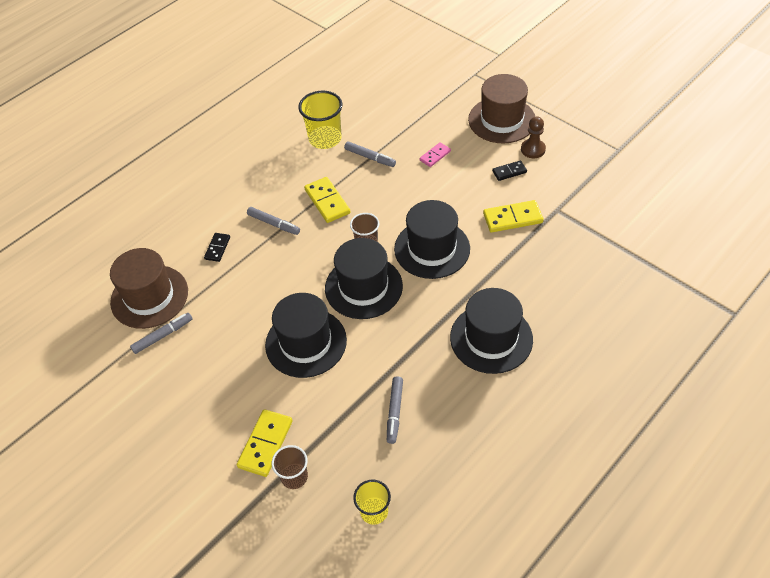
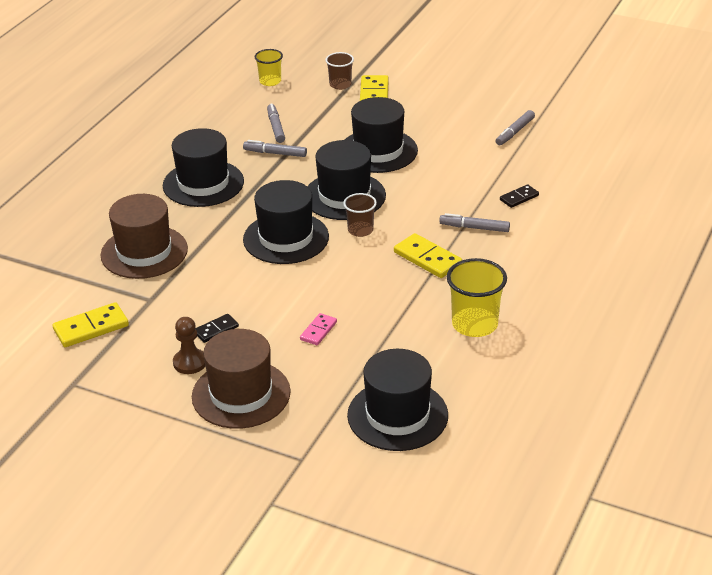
camera: 160 degrees right, 15 degrees down
brown hat [110,248,188,329] -> brown hat moved to [101,194,188,279]
black domino [204,233,230,262] -> black domino turned 60 degrees clockwise [500,184,539,208]
grey marker [344,141,396,167] -> grey marker moved to [243,140,307,157]
yellow domino [483,200,544,233] -> yellow domino moved to [53,302,129,347]
none -> black hat [347,349,448,451]

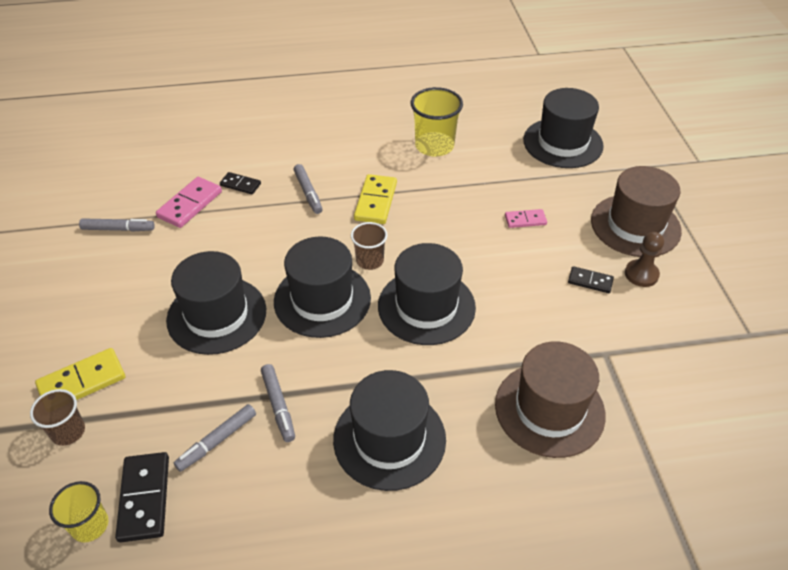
camera: 125 degrees left, 10 degrees up
yellow domino [53,302,129,347] -> none
none -> black domino [115,452,169,543]
none -> pink domino [156,177,222,228]

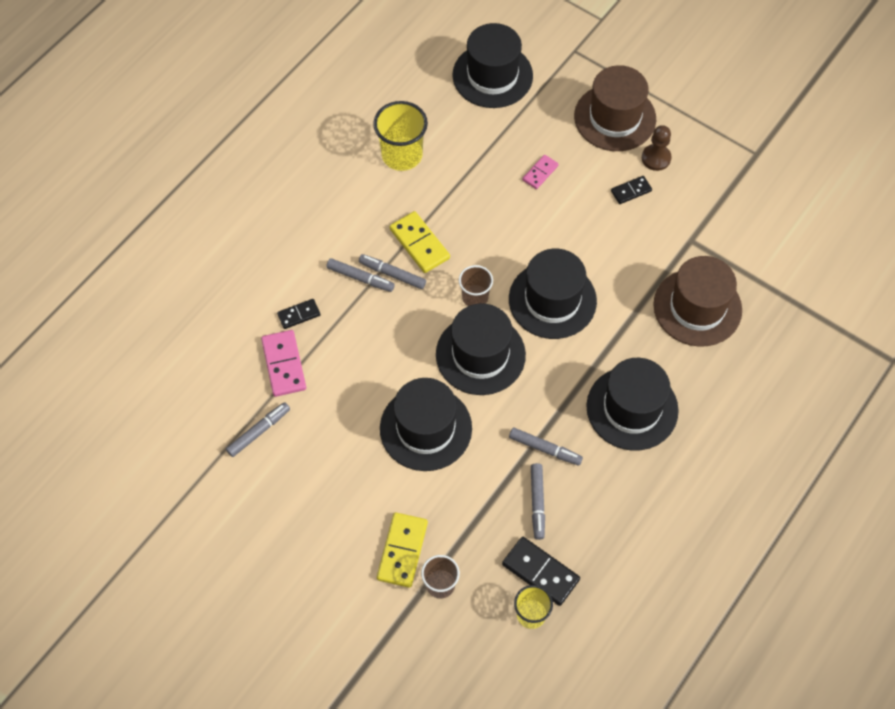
camera: 45 degrees left, 15 degrees up
none -> grey marker [359,254,426,289]

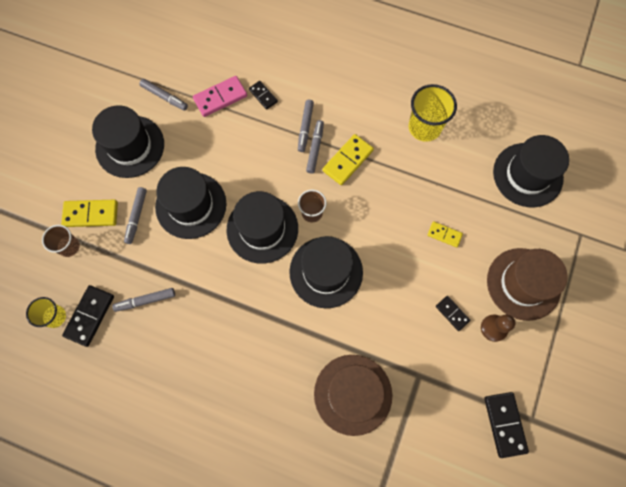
camera: 75 degrees right, 10 degrees up
grey marker [509,428,583,466] -> grey marker moved to [124,187,147,244]
pink domino [522,155,559,189] -> yellow domino [427,221,463,248]
black hat [586,358,679,451] -> black hat moved to [92,105,164,178]
none -> black domino [484,392,529,458]

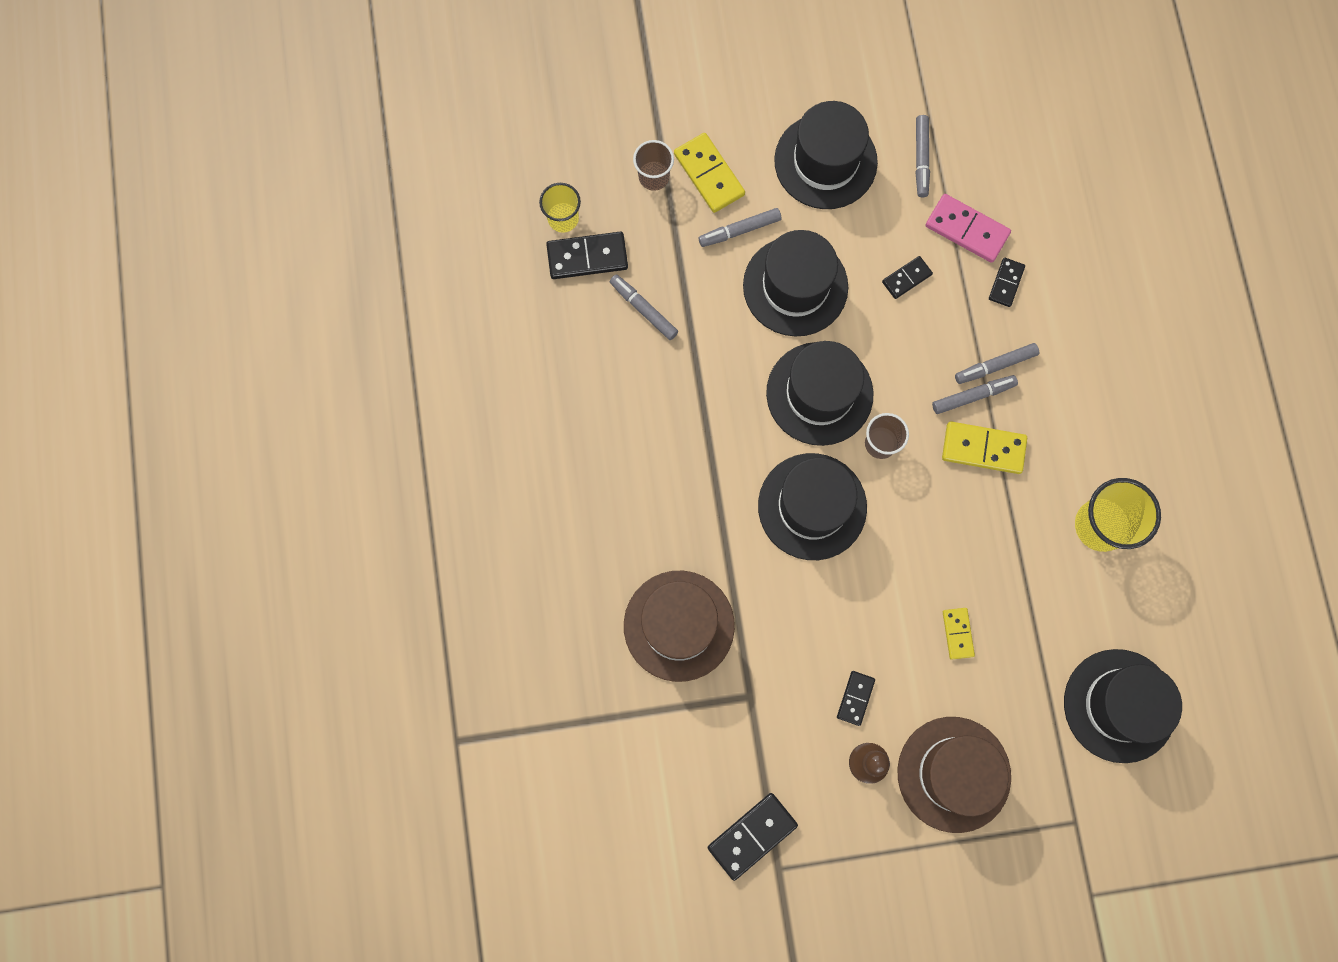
camera: 60 degrees right, 5 degrees up
none -> black domino [882,256,933,299]

